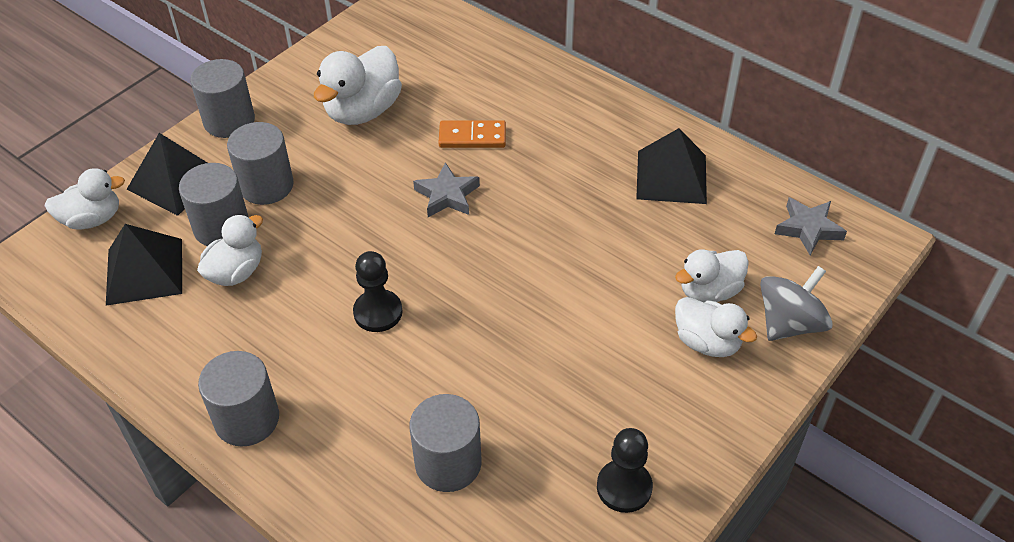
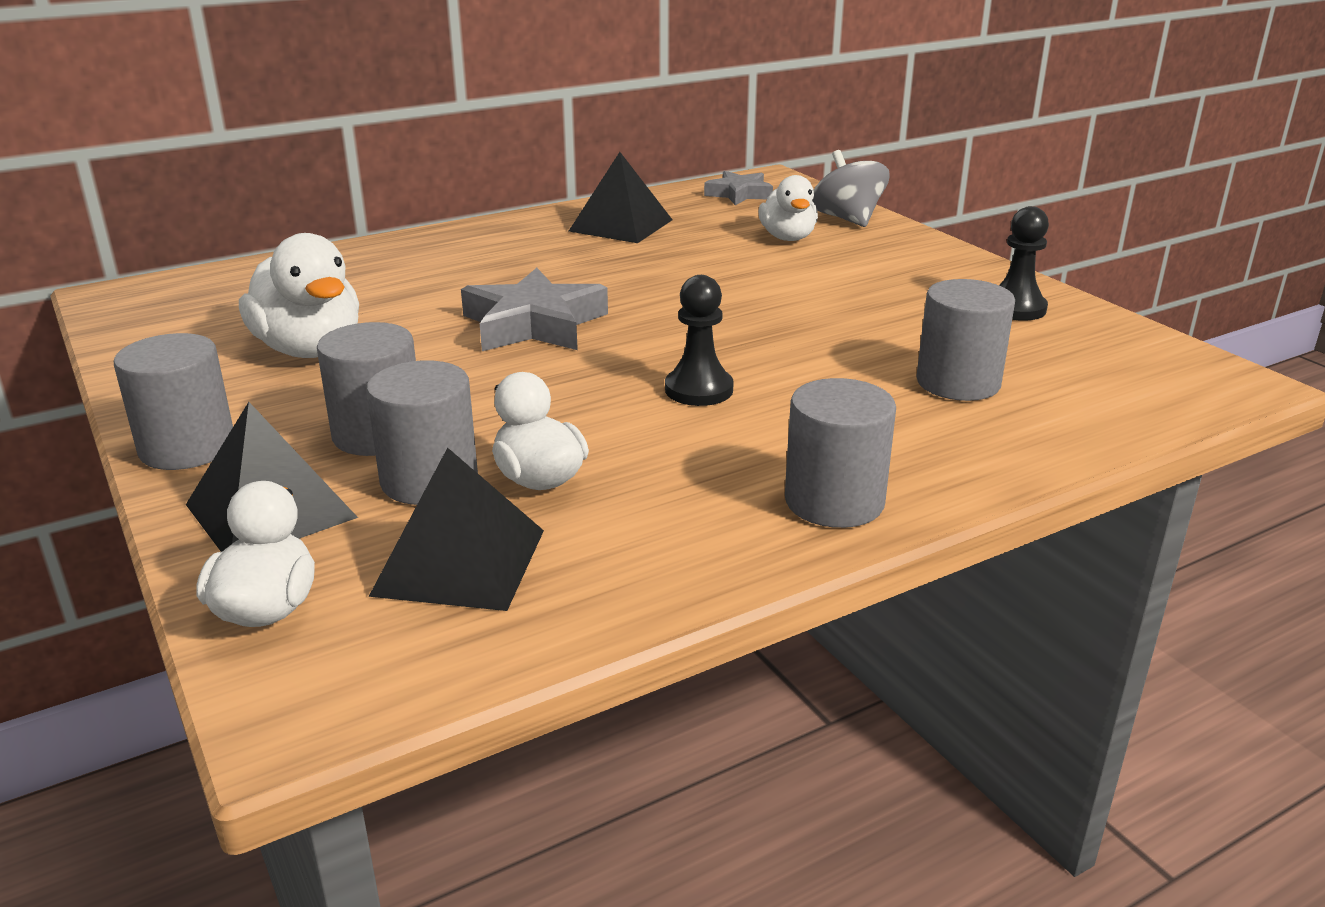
camera: 70 degrees left, 20 degrees down
grey star [413,162,480,217] -> grey star [461,268,608,351], size x1.63
orange domino [438,120,506,148] -> none
white duck [675,297,757,357] -> none

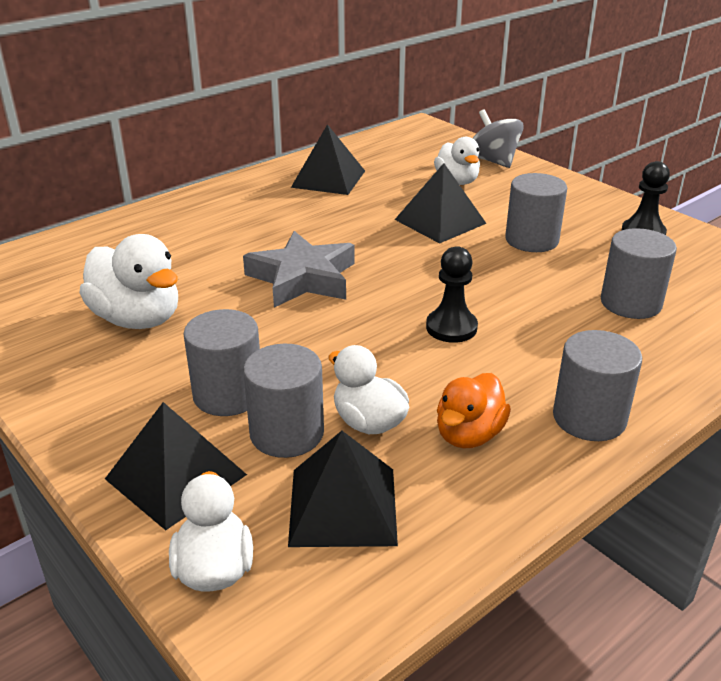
camera: 10 degrees left, 5 degrees up
grey cylinder [114,333,233,470] -> grey cylinder moved to [505,173,567,252]
grey star [704,171,773,205] -> none
none -> black pyramid [395,163,487,243]
none -> orange duck [437,373,511,449]

